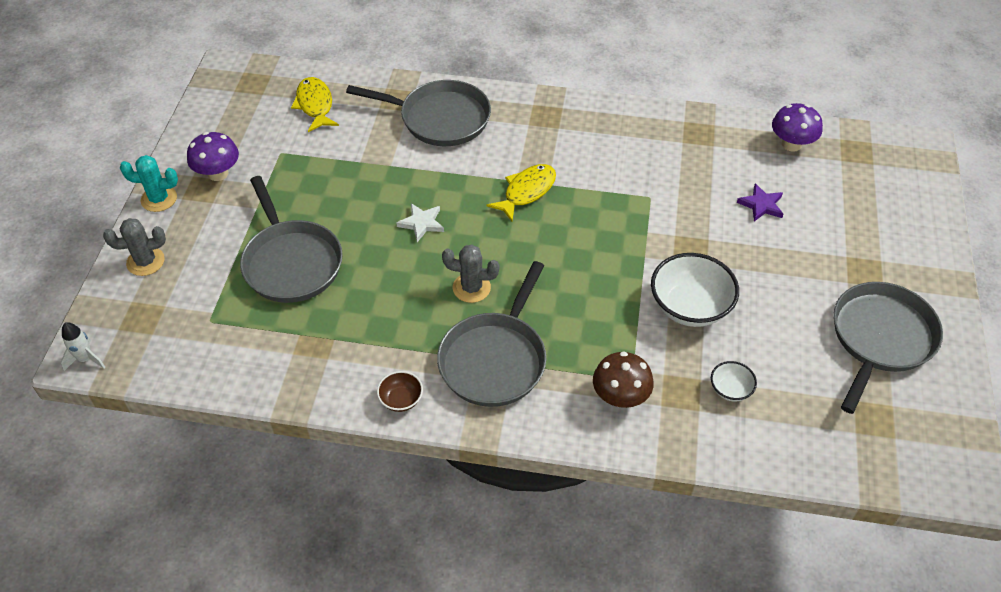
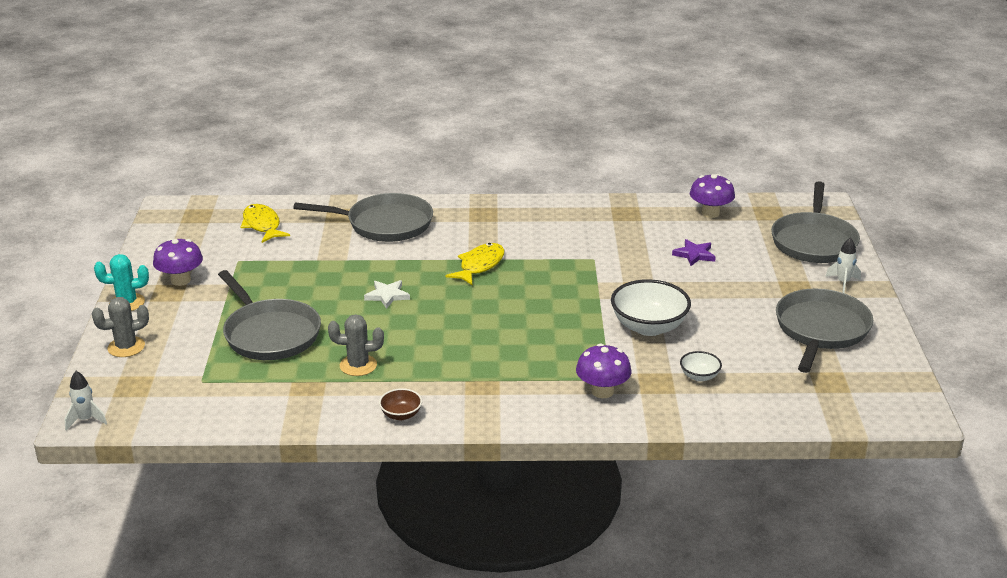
camera: 10 degrees left, 20 degrees down
grey pan [437,261,547,407] -> grey pan moved to [771,181,860,263]
grey cactus [442,244,499,303] -> grey cactus moved to [328,314,384,376]
brown mushroom [593,352,654,408] -> purple mushroom [576,343,632,398]
none -> white rocket [825,238,861,293]

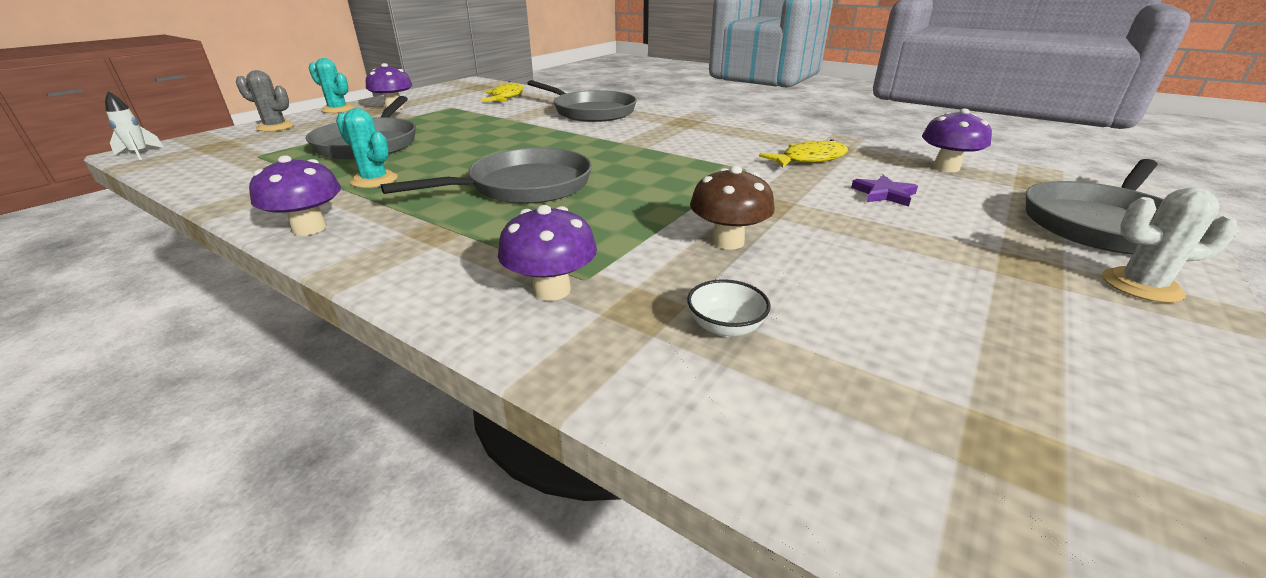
camera: 35 degrees right, 0 degrees up
grey cactus [328,314,384,376] -> turquoise cactus [336,108,398,188]
white star [364,280,410,309] -> none
brown bowl [379,388,422,420] -> purple mushroom [249,155,341,236]
yellow fish [446,243,504,285] -> yellow fish moved to [759,139,848,168]
white bowl [611,279,691,336] -> brown mushroom [690,166,775,250]
grey pan [776,289,873,373] -> grey pan moved to [381,147,592,204]
white rocket [825,238,861,293] -> white cactus [1102,187,1238,303]

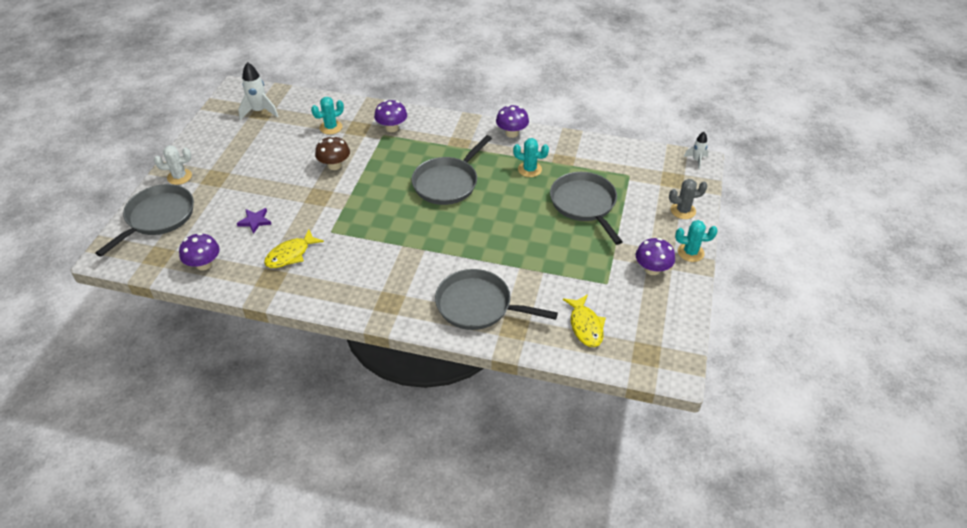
camera: 160 degrees right, 15 degrees up
white bowl [687,279,771,337] -> turquoise cactus [311,97,344,135]
none -> white rocket [238,62,279,120]

